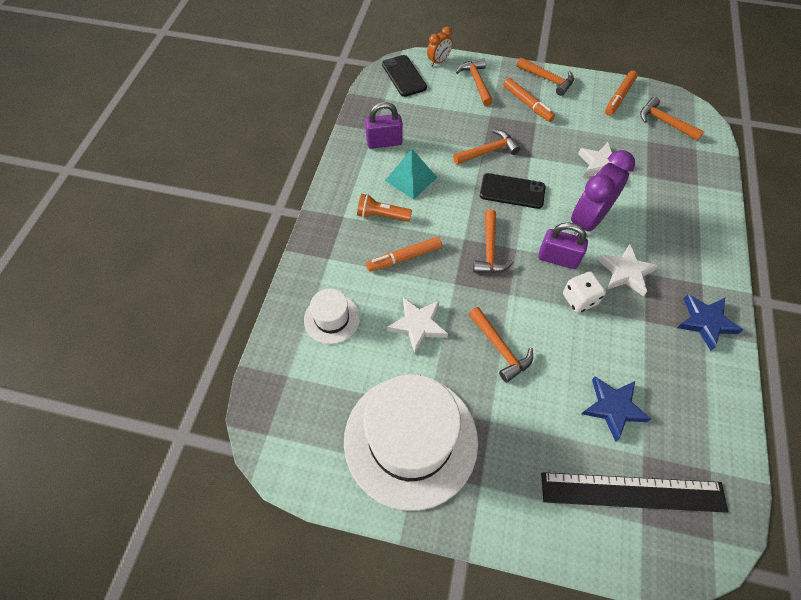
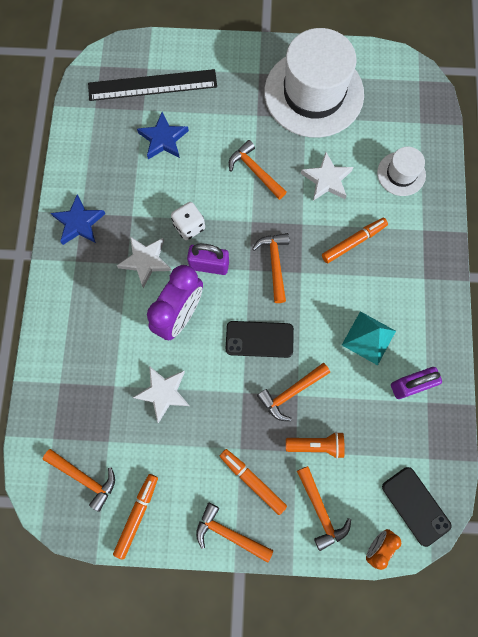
camera: 170 degrees right, 15 degrees up
orange flashlight [357,194,412,222] -> orange flashlight moved to [286,432,345,459]

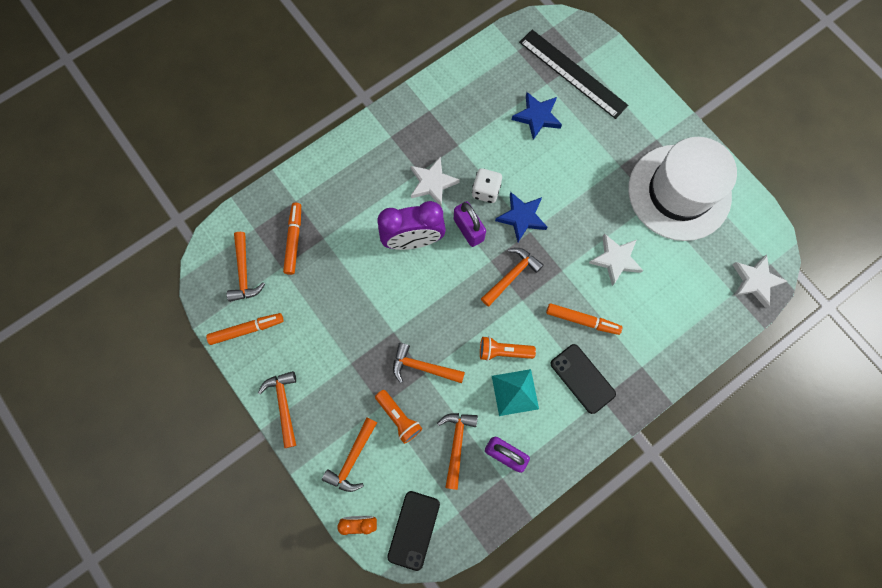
camera: 50 degrees right, 0 degrees up
blue star [51,194,106,245] -> blue star moved to [495,192,548,242]
white star [133,366,190,423] -> white star moved to [732,255,787,308]
orange marker [220,449,287,515] -> orange marker moved to [283,203,301,275]
black phone [226,321,294,358] -> black phone moved to [551,344,616,414]
orange hammer [229,140,286,200] -> orange hammer moved to [437,413,478,490]
white hat [377,147,426,196] -> none
none -> orange flashlight [480,336,536,361]

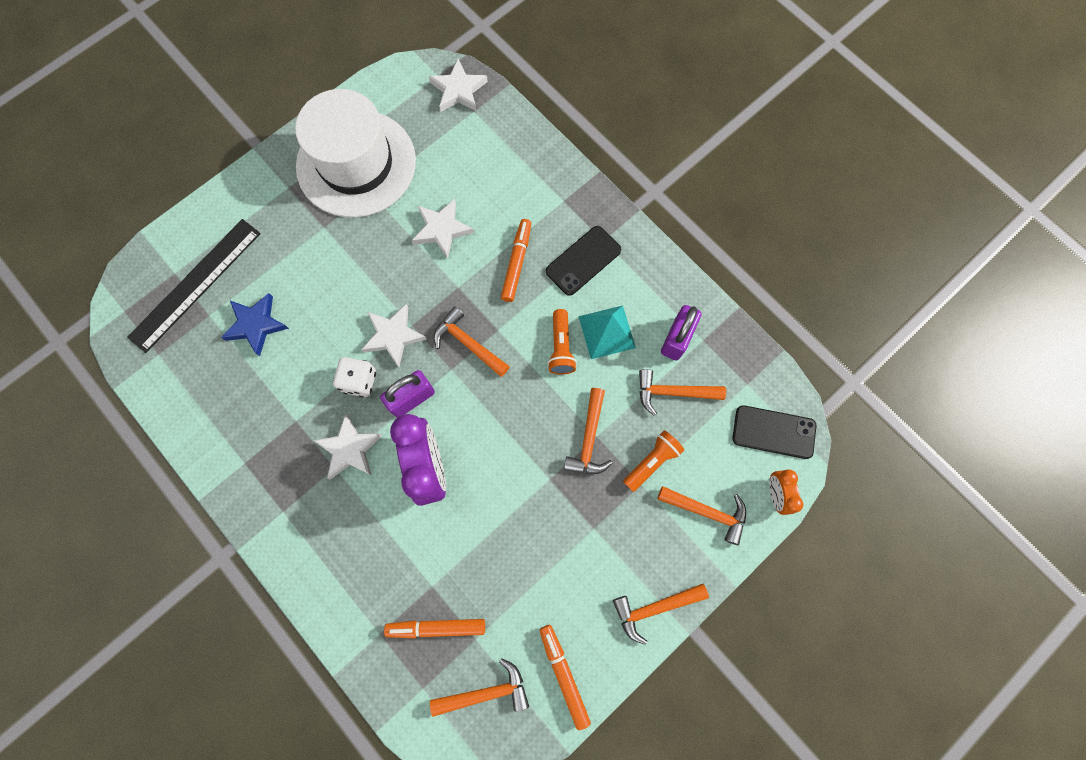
camera: 95 degrees left, 0 degrees up
blue star [495,192,548,242] -> white star [361,304,426,367]

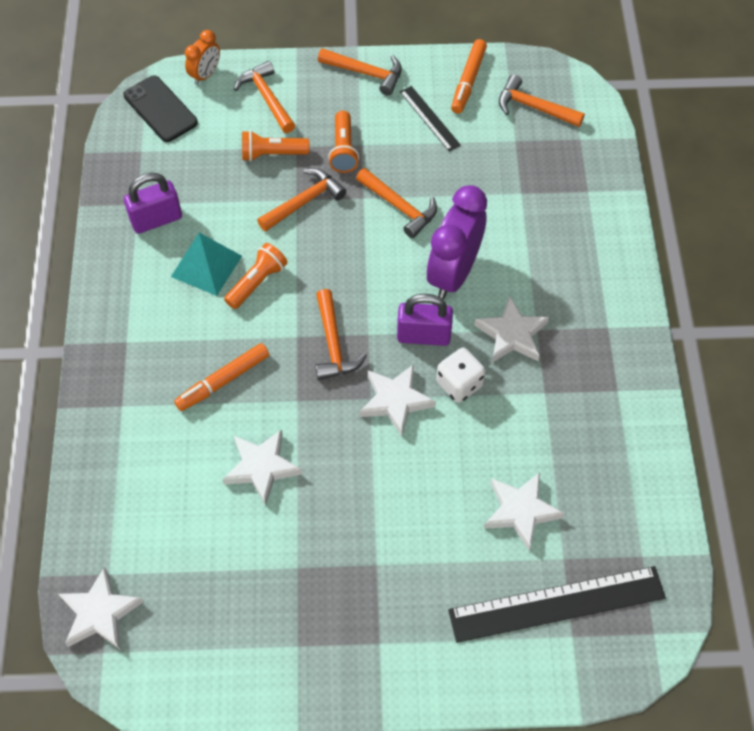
camera: 140 degrees left, 15 degrees down
blue star [221,293,289,356] -> white star [484,472,565,550]
white hat [295,89,416,218] -> none
orange marker [384,619,485,638] -> none
black phone [546,226,621,296] -> none
orange hammer [639,369,726,416] -> orange hammer moved to [356,168,437,238]
none -> orange flashlight [328,110,359,173]
none -> black ruler [400,86,461,151]

